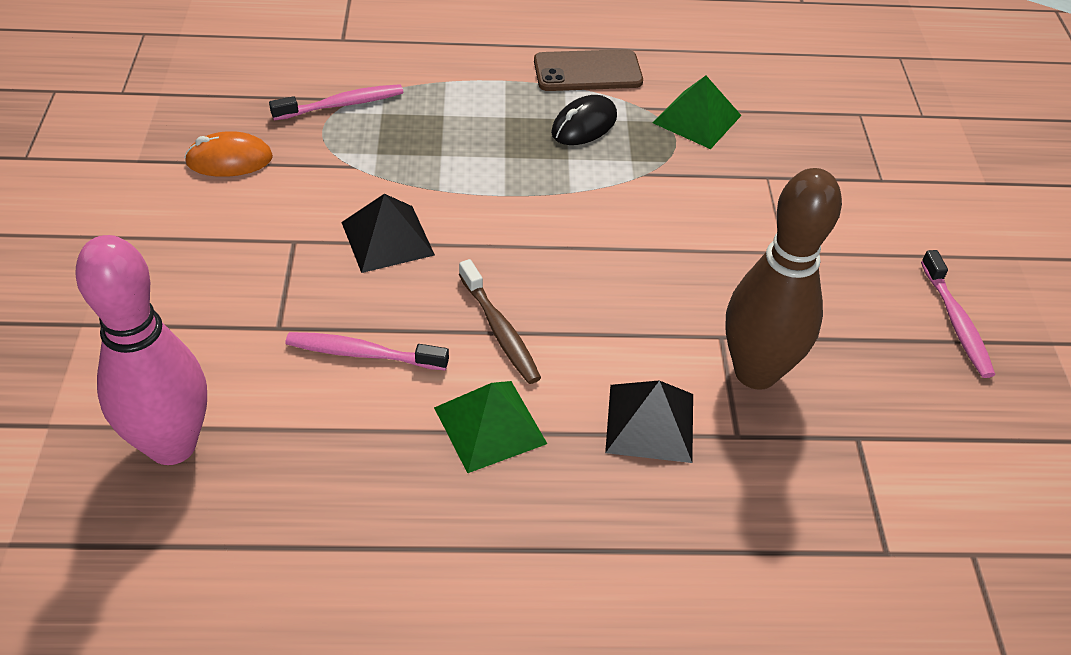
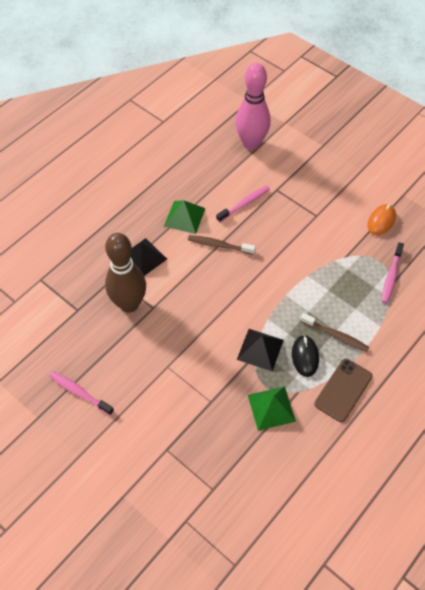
camera: 135 degrees right, 10 degrees up
black pyramid [341,194,435,273] -> black pyramid moved to [237,329,284,371]
none -> brown toothbrush [300,313,370,352]

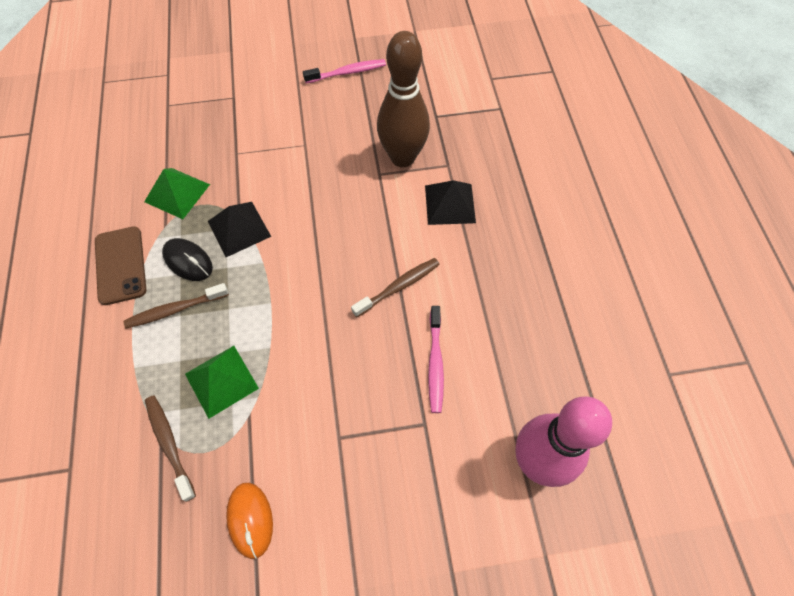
camera: 130 degrees right, 5 degrees up
green pyramid [164,200,206,234] -> green pyramid moved to [185,346,259,419]
pink toothbrush [382,242,404,303] -> brown toothbrush [145,395,196,502]

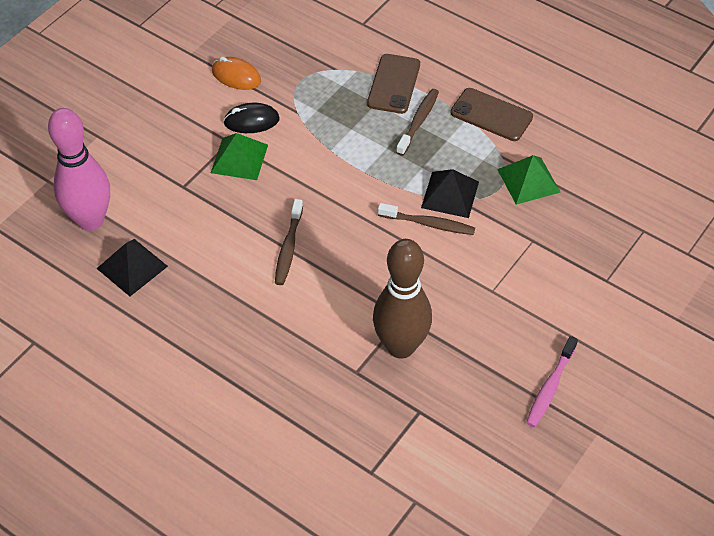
camera: 135 degrees right, 10 degrees down
brown toothbrush [145,395,196,502] -> brown toothbrush moved to [378,203,475,235]
black mouse [162,238,213,281] -> black mouse moved to [223,103,280,133]
green pyramid [185,346,259,419] -> green pyramid moved to [211,133,268,180]
black pyramid [425,180,476,225] -> black pyramid moved to [96,239,168,296]
pink toothbrush [428,306,444,413] -> none
none -> brown phone [367,54,420,114]

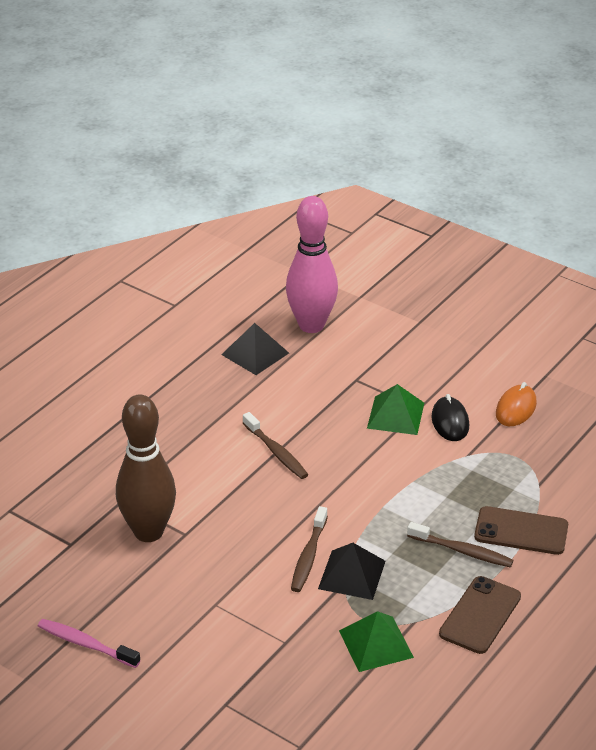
camera: 90 degrees right, 15 degrees down
brown toothbrush [275,199,303,285] -> brown toothbrush turned 135 degrees counterclockwise [243,412,309,479]

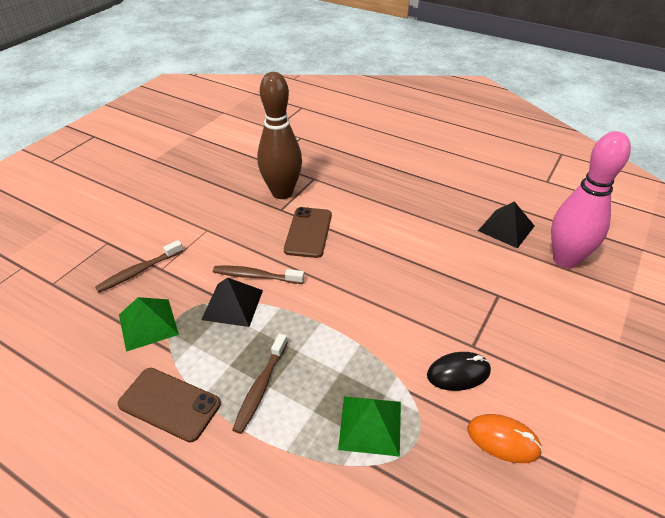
camera: 85 degrees right, 5 degrees up
pink toothbrush [38,619,141,668] -> none
brown toothbrush [243,412,309,479] -> brown toothbrush moved to [95,240,183,293]
green pyramid [367,384,424,435] -> green pyramid moved to [338,396,401,457]
brown phone [474,506,568,555] -> brown phone moved to [284,207,332,258]

